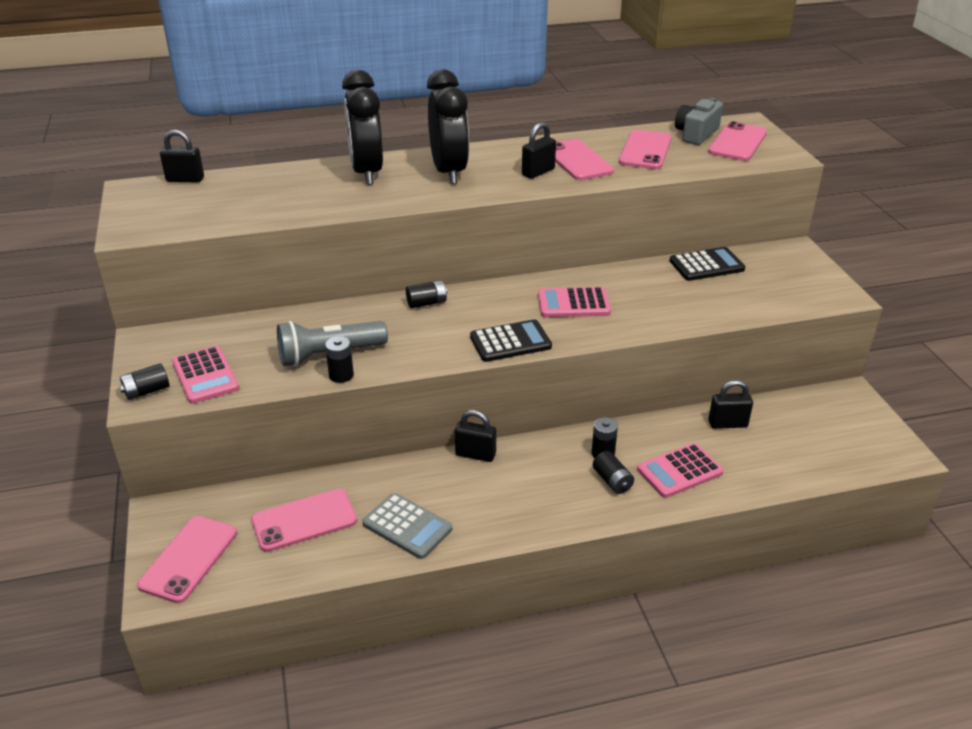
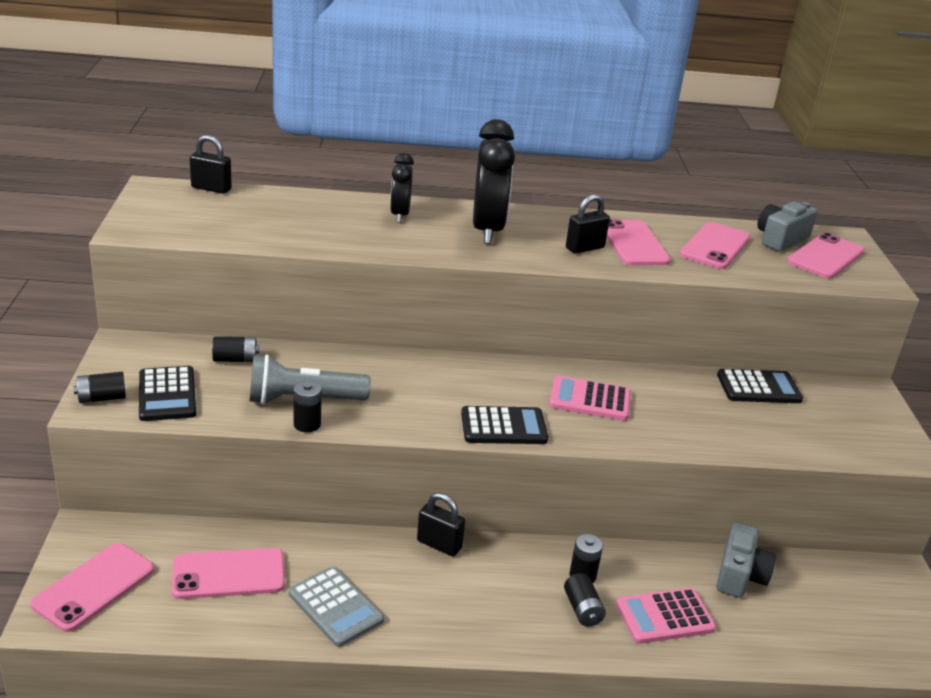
camera: 10 degrees right, 5 degrees down
pink calculator [172,346,239,404] -> black calculator [139,366,196,421]
black clock [342,70,383,185] -> black clock [390,153,414,222], size x0.57
black battery [406,280,447,308] -> black battery moved to [212,336,259,362]
black padlock [709,380,753,429] -> grey camera [716,522,776,598]

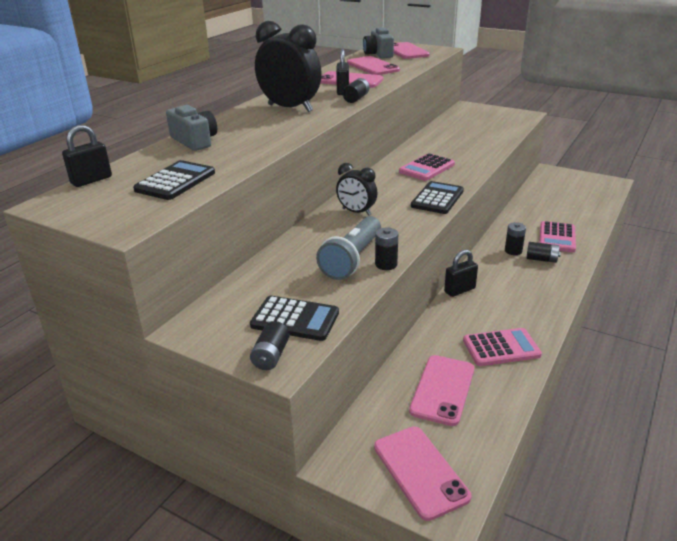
camera: 55 degrees left, 0 degrees up
black battery [212,336,259,362] -> black battery moved to [343,78,369,103]
grey calculator [289,566,384,647] -> pink calculator [463,328,542,366]
black clock [390,153,414,222] -> black clock moved to [336,163,377,216]
grey camera [716,522,776,598] -> grey camera moved to [166,105,217,151]
black calculator [717,369,803,403] -> black calculator moved to [133,160,215,200]

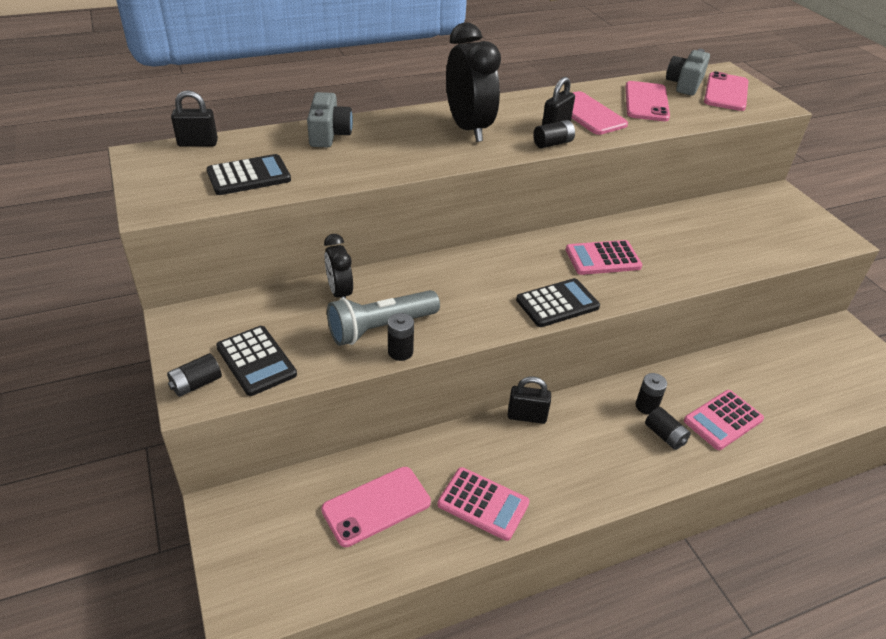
camera: 35 degrees right, 10 degrees up
black clock [336,163,377,216] -> black clock moved to [324,234,353,299]
pink phone [374,427,471,521] -> none

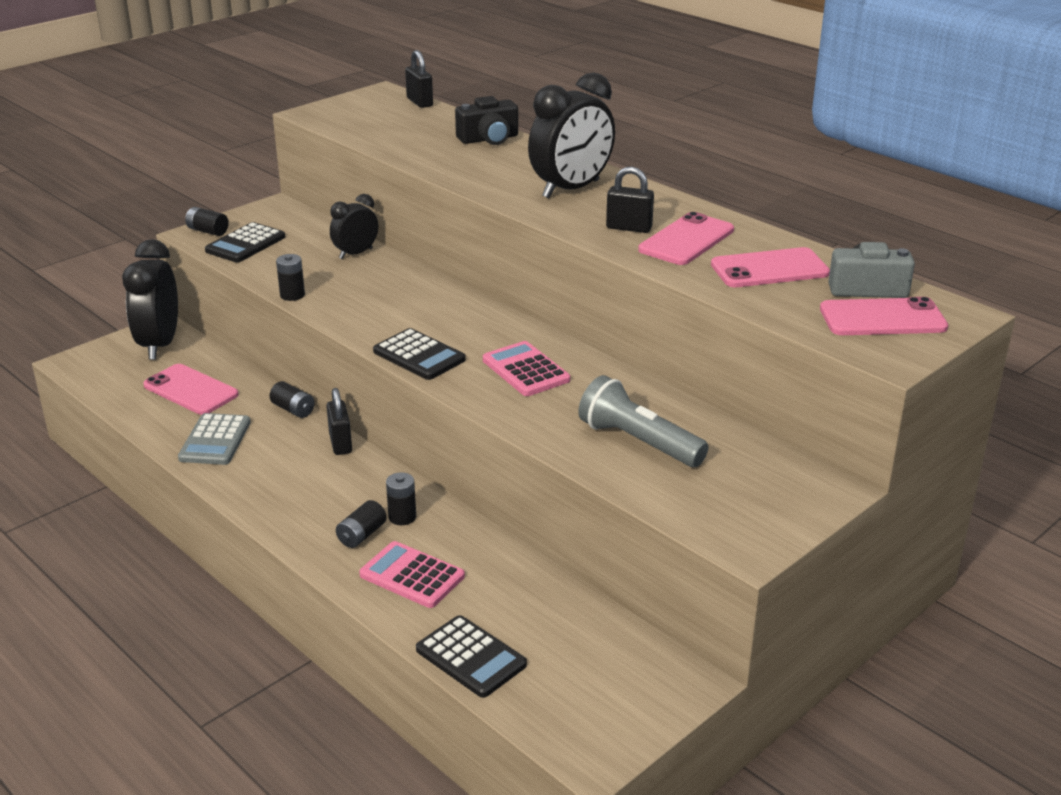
camera: 70 degrees right, 10 degrees down
black calculator [207,154,291,195] -> black calculator moved to [416,615,527,698]
grey camera [307,92,353,147] -> black camera [455,96,518,145]
grey flashlight [327,290,440,346] -> grey flashlight moved to [578,375,709,467]
pink calculator [437,467,529,541] -> grey calculator [178,413,251,465]
black battery [533,120,575,148] -> black battery moved to [269,381,315,418]
none -> black clock [122,239,178,360]

